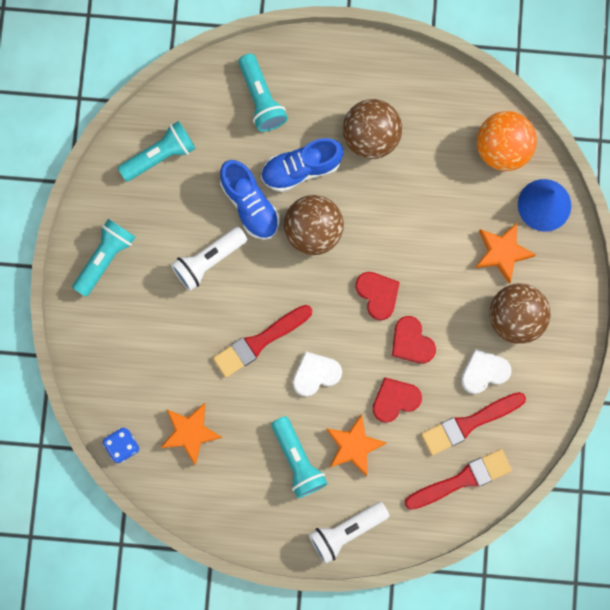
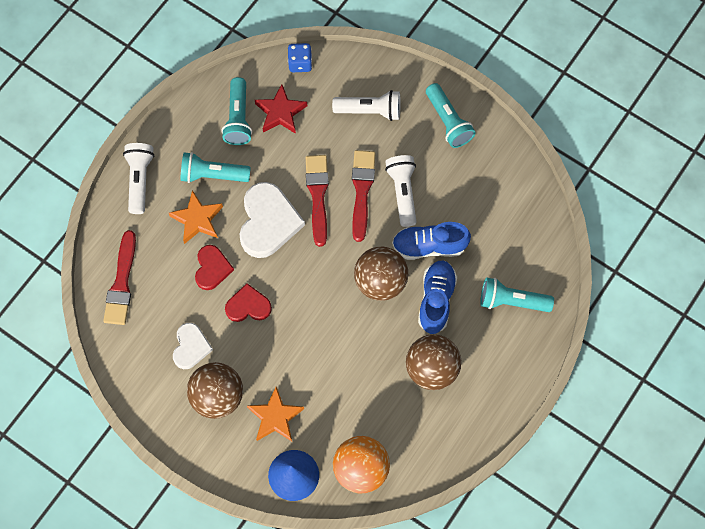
camera: 120 degrees right, 10 degrees down
turquoise flashlight [118,121,196,182] -> turquoise flashlight moved to [221,77,252,145]
orange star [160,403,223,465] -> red star [255,84,307,134]
white heart [293,351,342,397] -> white heart [239,182,305,258], size x1.70
red heart [355,272,400,320] -> none
red brush [421,392,526,455] -> red brush moved to [352,150,376,242]
none -> white flashlight [332,90,401,121]

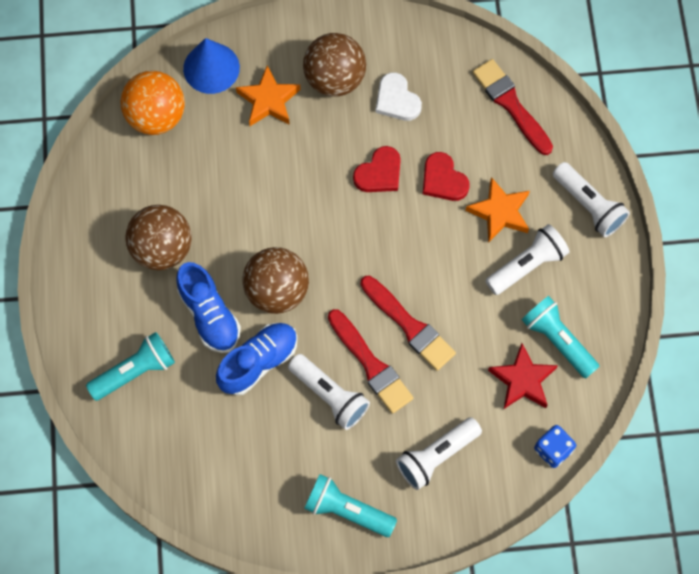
camera: 140 degrees right, 0 degrees up
turquoise flashlight [181,152,251,183] -> white flashlight [485,224,569,295]
white heart [239,182,305,258] -> none

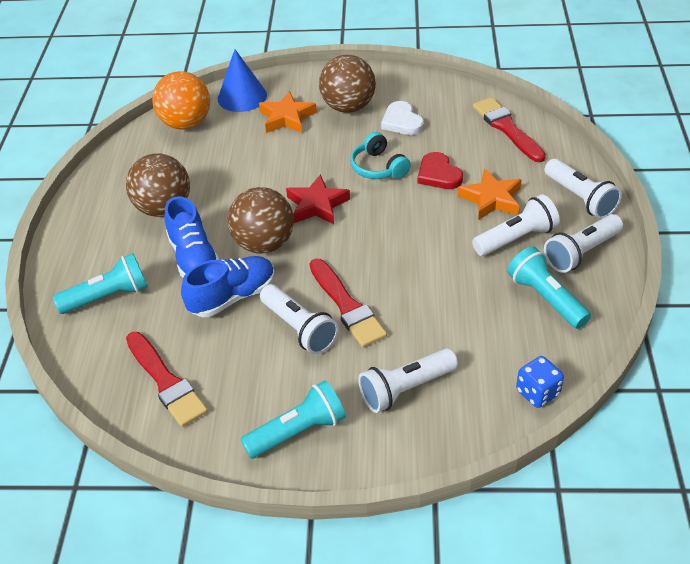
camera: 10 degrees right, 25 degrees down
turquoise flashlight [304,474,397,537] -> turquoise flashlight turned 120 degrees clockwise [240,380,346,459]
red heart [353,146,401,192] -> turquoise headphones [350,132,411,179]
red brush [361,276,456,371] -> red brush moved to [126,332,208,427]
red star [488,343,558,409] -> red star moved to [286,174,350,224]
none -> white flashlight [544,214,623,273]

